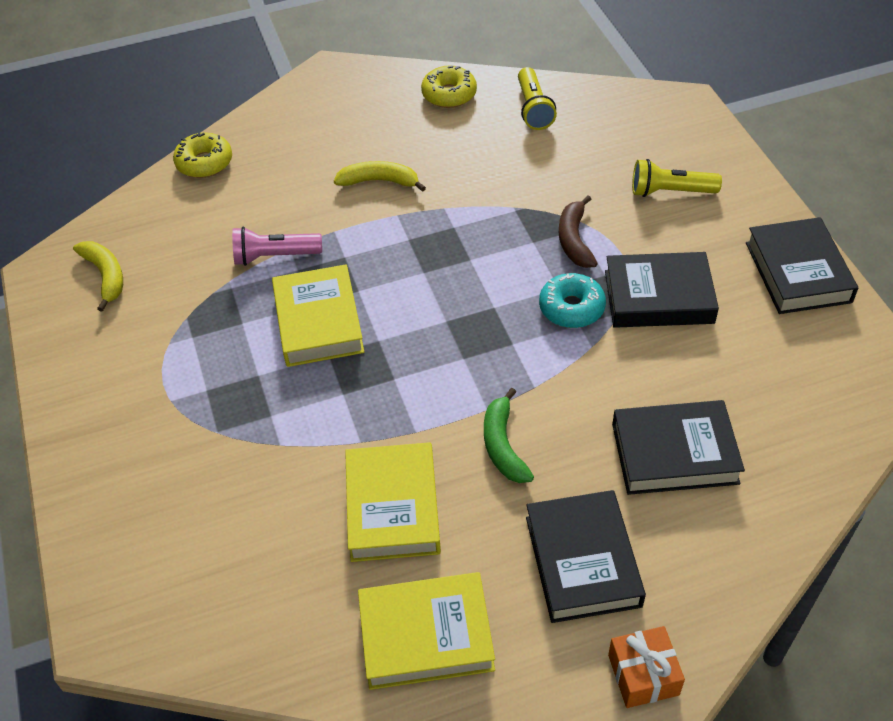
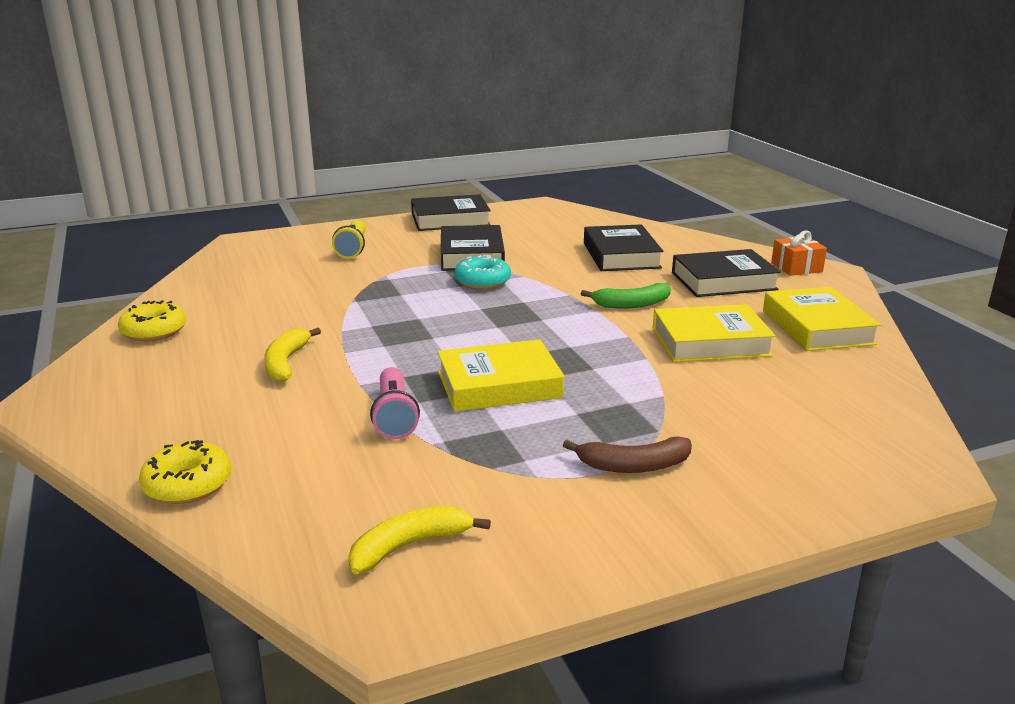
camera: 95 degrees left, 25 degrees down
yellow flashlight [518,67,557,130] -> none
brown banana [559,196,598,268] -> brown banana moved to [563,436,692,473]

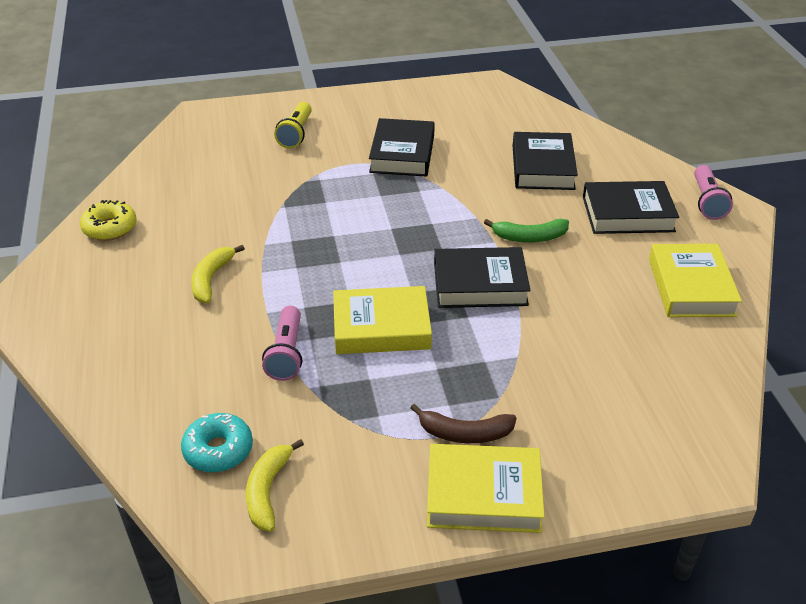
camera: 10 degrees right, 15 degrees up
yellow donut [139,440,231,504] -> none
yellow banana [348,506,491,574] -> yellow banana turned 60 degrees counterclockwise [246,439,304,532]
black book [411,194,491,231] -> black book moved to [434,247,531,308]
turquoise donut [454,255,511,289] -> turquoise donut moved to [181,413,253,472]
yellow book [652,304,776,362] -> yellow book moved to [427,444,545,533]
orange gift [771,231,827,276] -> pink flashlight [694,165,733,220]

